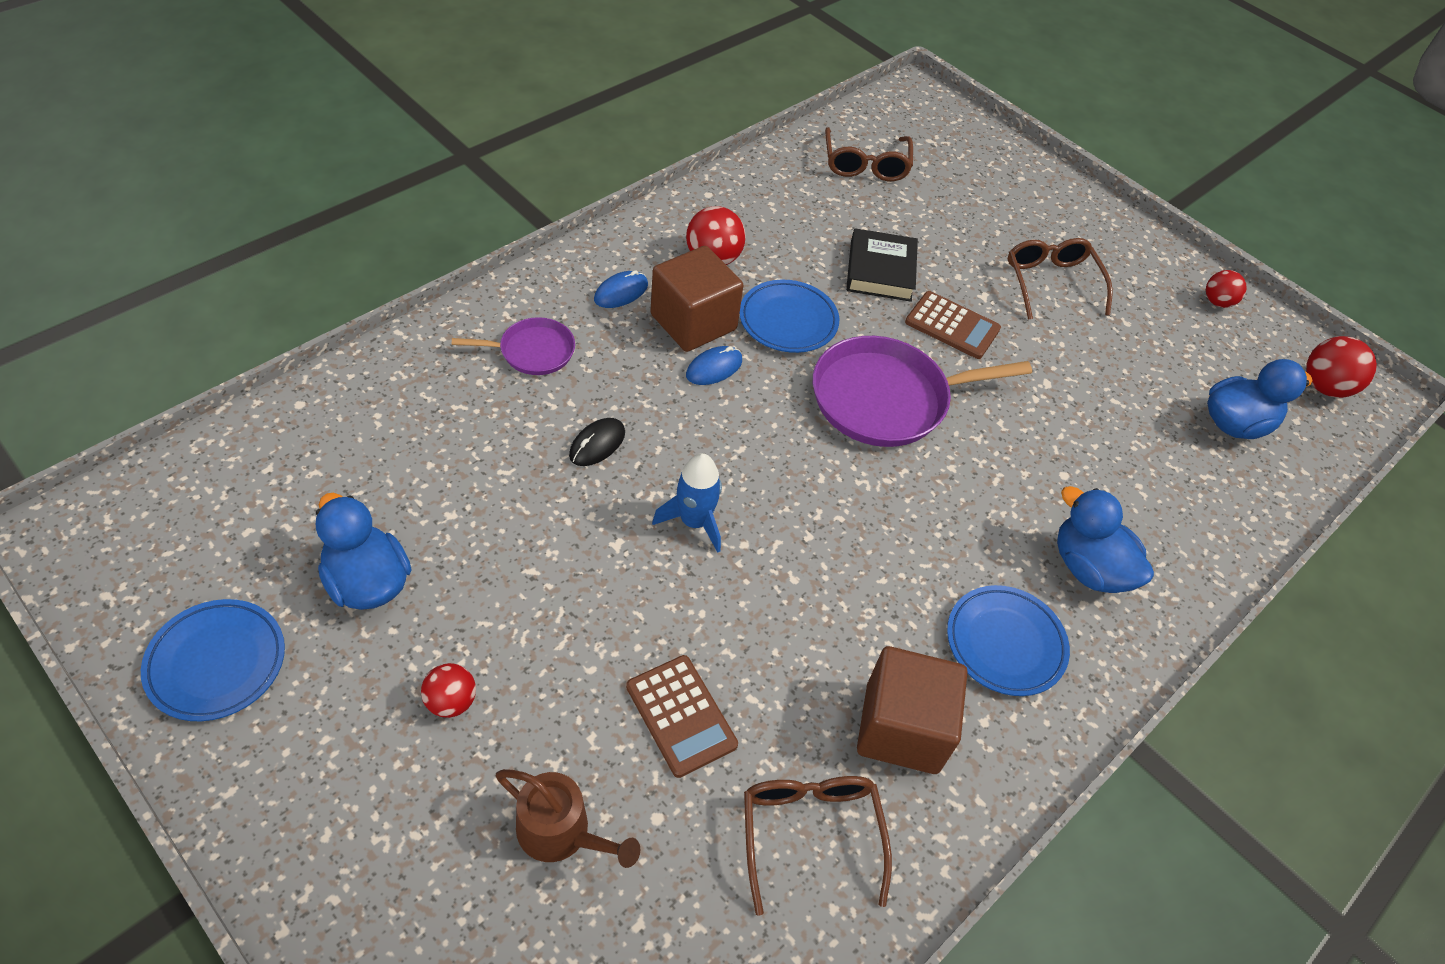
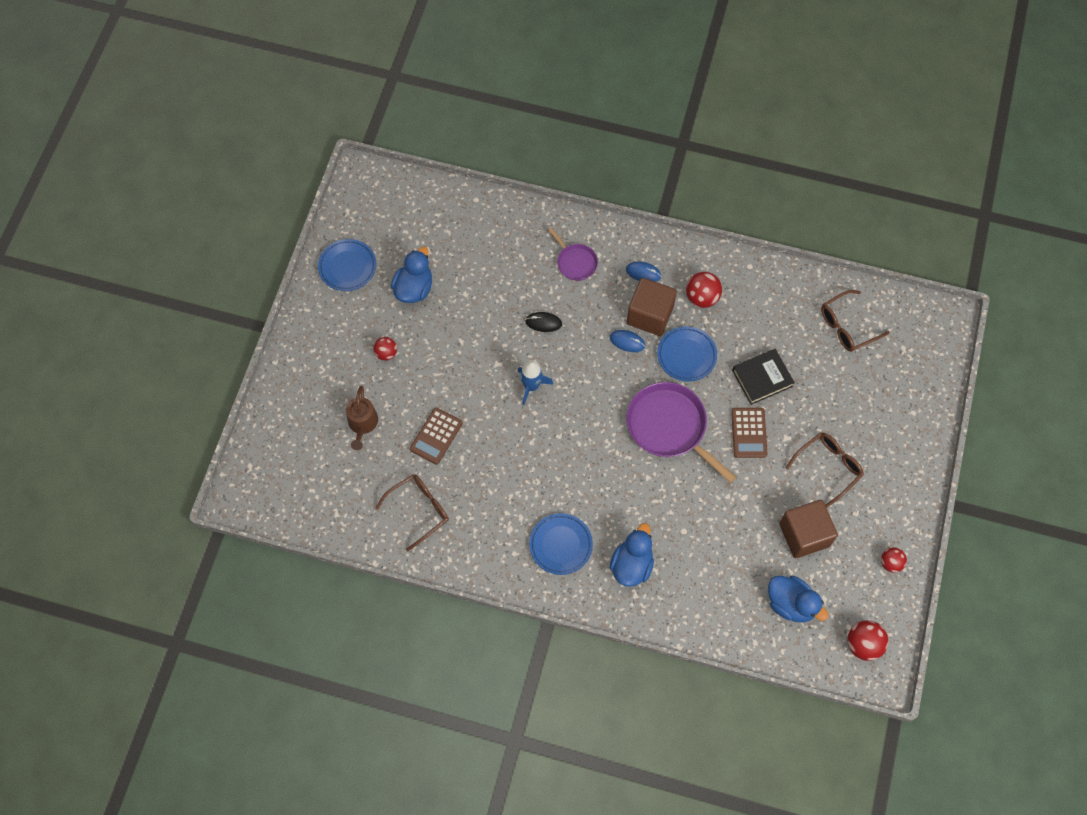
camera: 65 degrees right, 15 degrees up
brown cube [857,646,967,774] -> brown cube moved to [779,500,838,558]

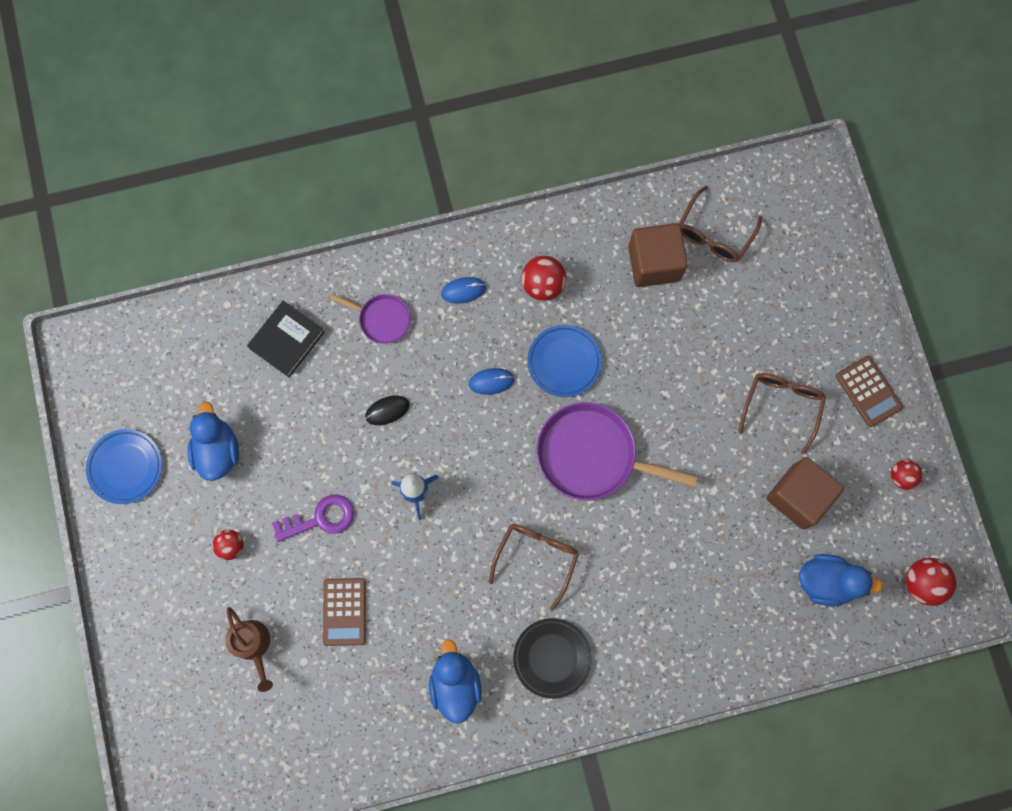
camera: 30 degrees left, 10 degrees up
brown glasses [375,474,449,551] -> brown glasses moved to [489,524,579,610]
blue plate [529,513,593,575] -> black plate [513,618,592,699]
blue duck [610,523,654,587] -> blue duck moved to [429,639,482,724]
brown cube [627,278,677,336] -> brown cube moved to [628,223,687,287]
brown calculator [731,408,768,458] -> brown calculator moved to [836,356,903,427]
black book [732,349,795,405] -> black book moved to [247,301,325,377]
none -> purple key [272,494,354,542]

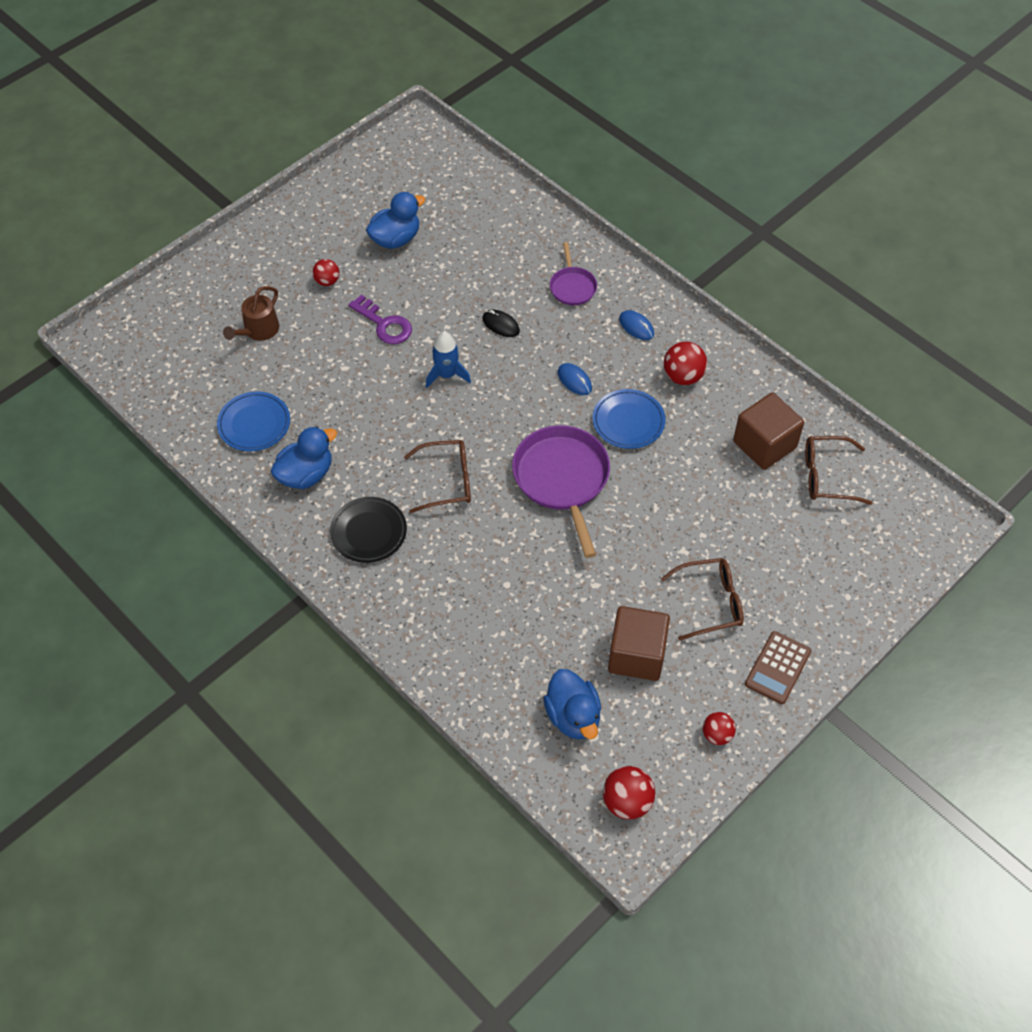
camera: 60 degrees right, 20 degrees down
blue plate [86,429,162,504] -> blue plate moved to [217,392,290,452]
black book [247,301,325,377] -> none
brown calculator [323,578,366,646] -> none

